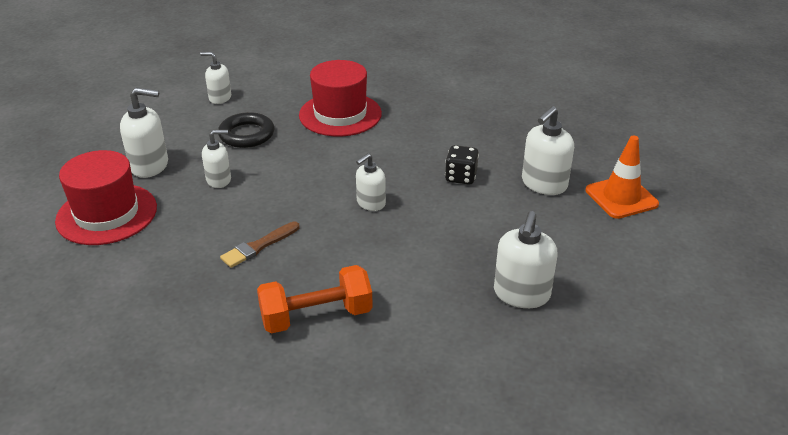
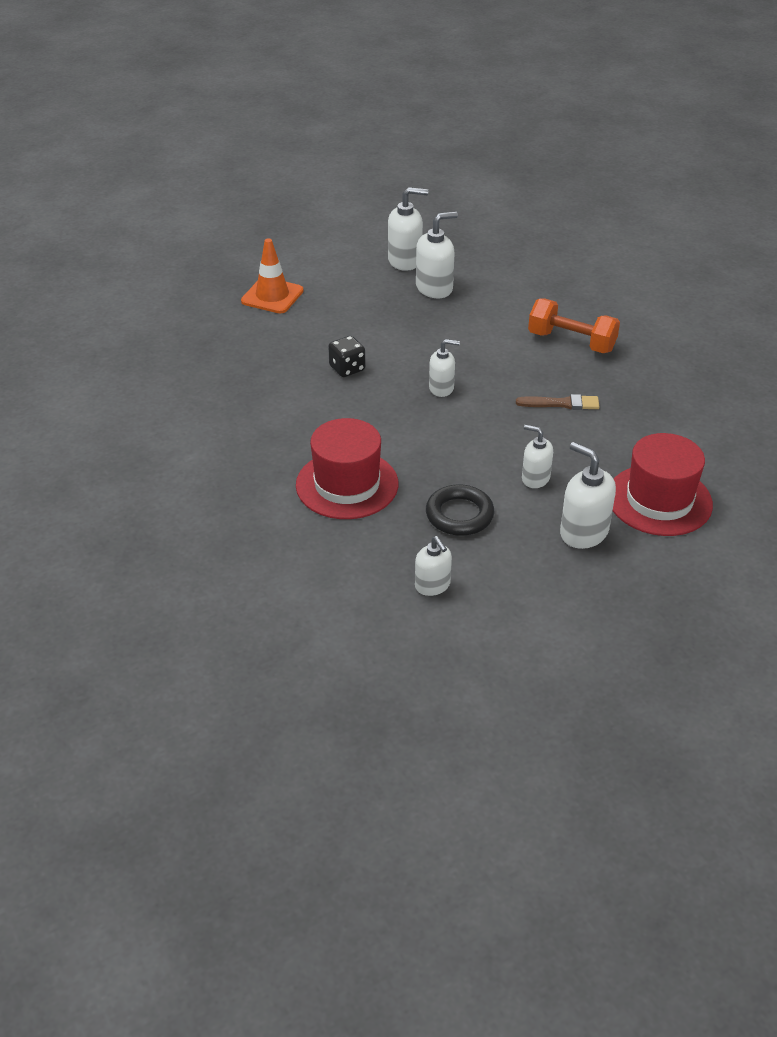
camera: 135 degrees left, 5 degrees up
white soap dispenser [522,106,574,195] -> white soap dispenser moved to [388,187,428,271]

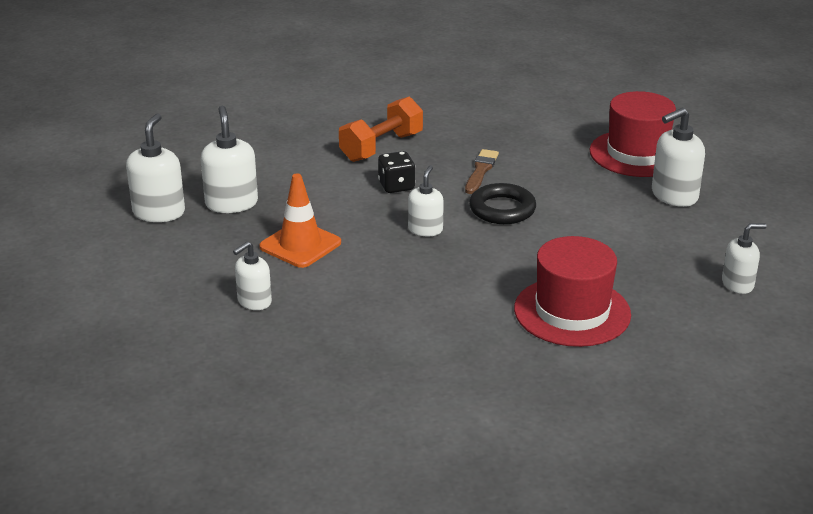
camera: 75 degrees left, 10 degrees down
orange traffic cone [241,238,304,313] -> orange traffic cone moved to [259,173,341,268]
black dice [328,336,365,377] -> black dice moved to [378,151,415,193]
black ring [426,484,494,536] -> black ring moved to [469,183,536,224]
white soap dispenser [522,425,553,488] -> white soap dispenser moved to [233,241,272,310]

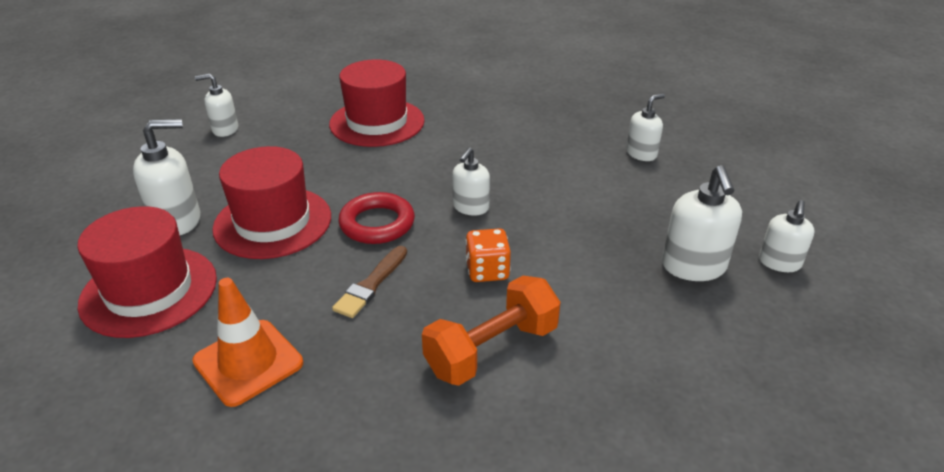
camera: 170 degrees left, 5 degrees up
white soap dispenser [126,114,185,222] -> white soap dispenser [759,200,815,272], size x0.65
orange traffic cone [259,173,341,268] -> orange traffic cone moved to [192,278,303,407]
black dice [378,151,415,193] -> orange dice [465,229,511,282]
black ring [469,183,536,224] -> red ring [338,192,415,244]
none -> red hat [212,146,331,259]

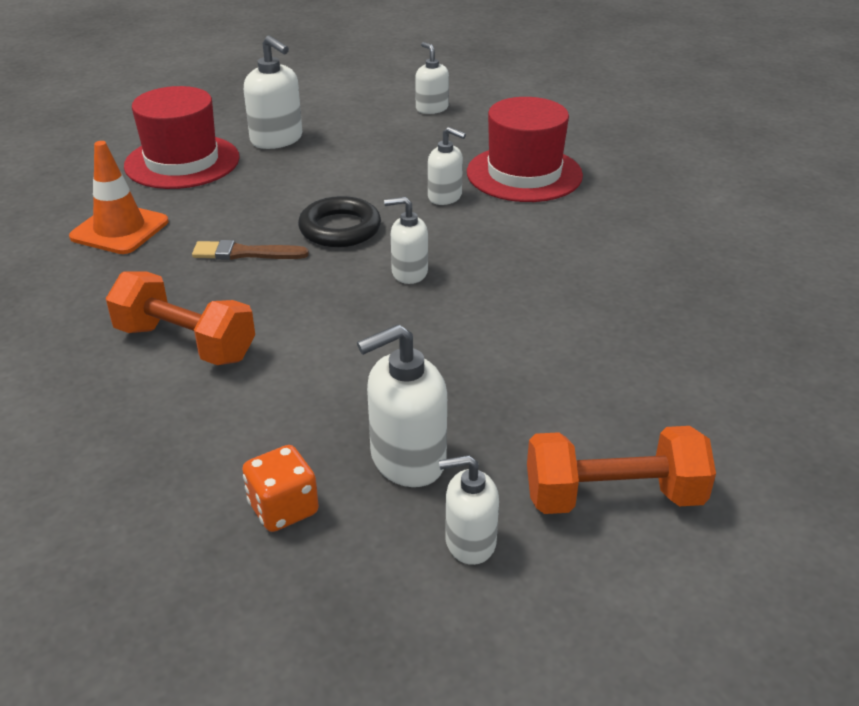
camera: 65 degrees right, 0 degrees up
red hat [212,146,331,259] -> none
red ring [338,192,415,244] -> black ring [298,196,381,247]
orange dice [465,229,511,282] -> orange dice moved to [242,445,319,532]
white soap dispenser [626,93,665,161] -> white soap dispenser moved to [428,127,466,205]
none -> orange dumbbell [527,426,716,514]

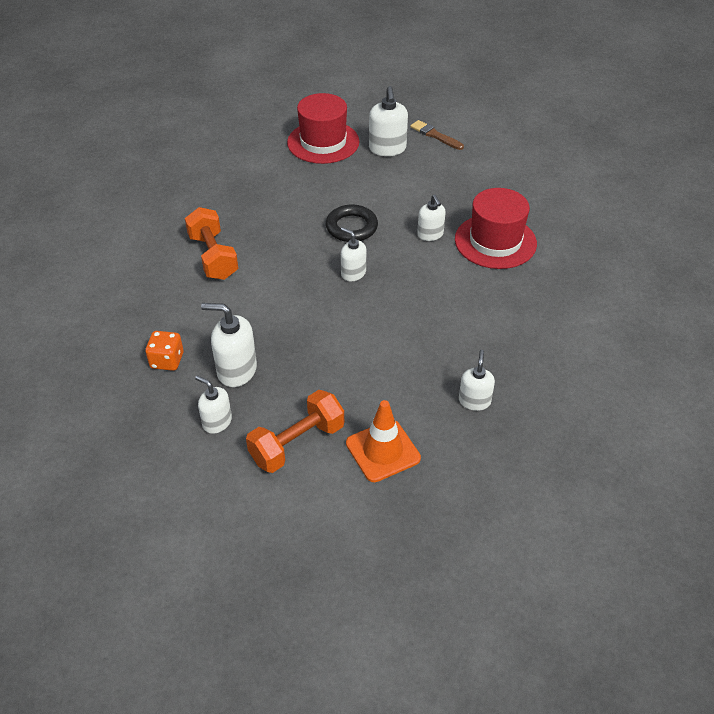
camera: 40 degrees right, 10 degrees up
orange traffic cone [69,141,168,254] -> orange traffic cone moved to [346,400,421,482]
brown brush [192,240,309,260] -> brown brush moved to [410,120,464,150]
white soap dispenser [415,42,449,114] -> white soap dispenser moved to [459,350,495,411]
orange dumbbell [527,426,716,514] -> orange dumbbell turned 75 degrees counterclockwise [246,390,344,473]

